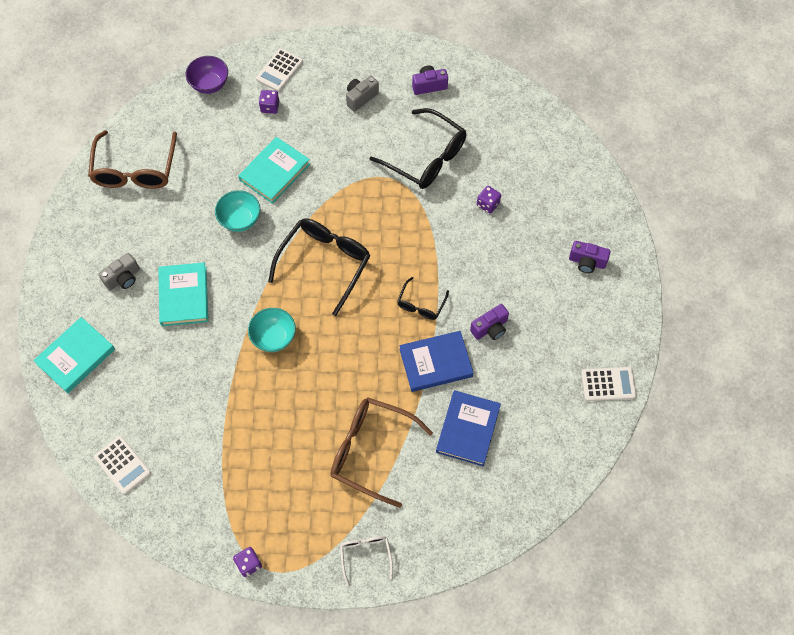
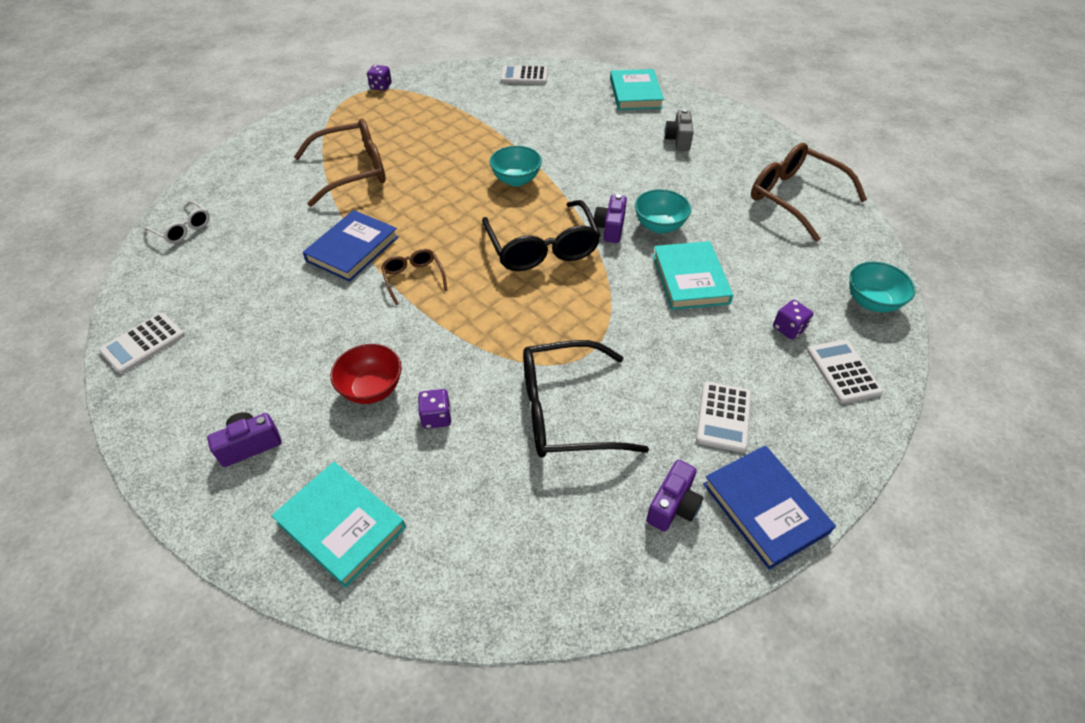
camera: 135 degrees right, 15 degrees down
turquoise book [158,262,208,326] -> turquoise book moved to [272,462,406,588]
purple bowl [186,56,228,94] -> turquoise bowl [850,262,916,312]
white glasses [340,536,393,586] -> white glasses moved to [145,201,210,244]
grey camera [346,76,379,112] -> white calculator [696,382,751,453]
black glasses [397,277,449,320] -> brown glasses [381,249,448,305]
blue book [436,390,501,466] -> blue book moved to [703,445,836,570]
purple camera [470,304,509,340] -> purple camera moved to [594,194,627,243]
none -> red bowl [330,344,402,404]

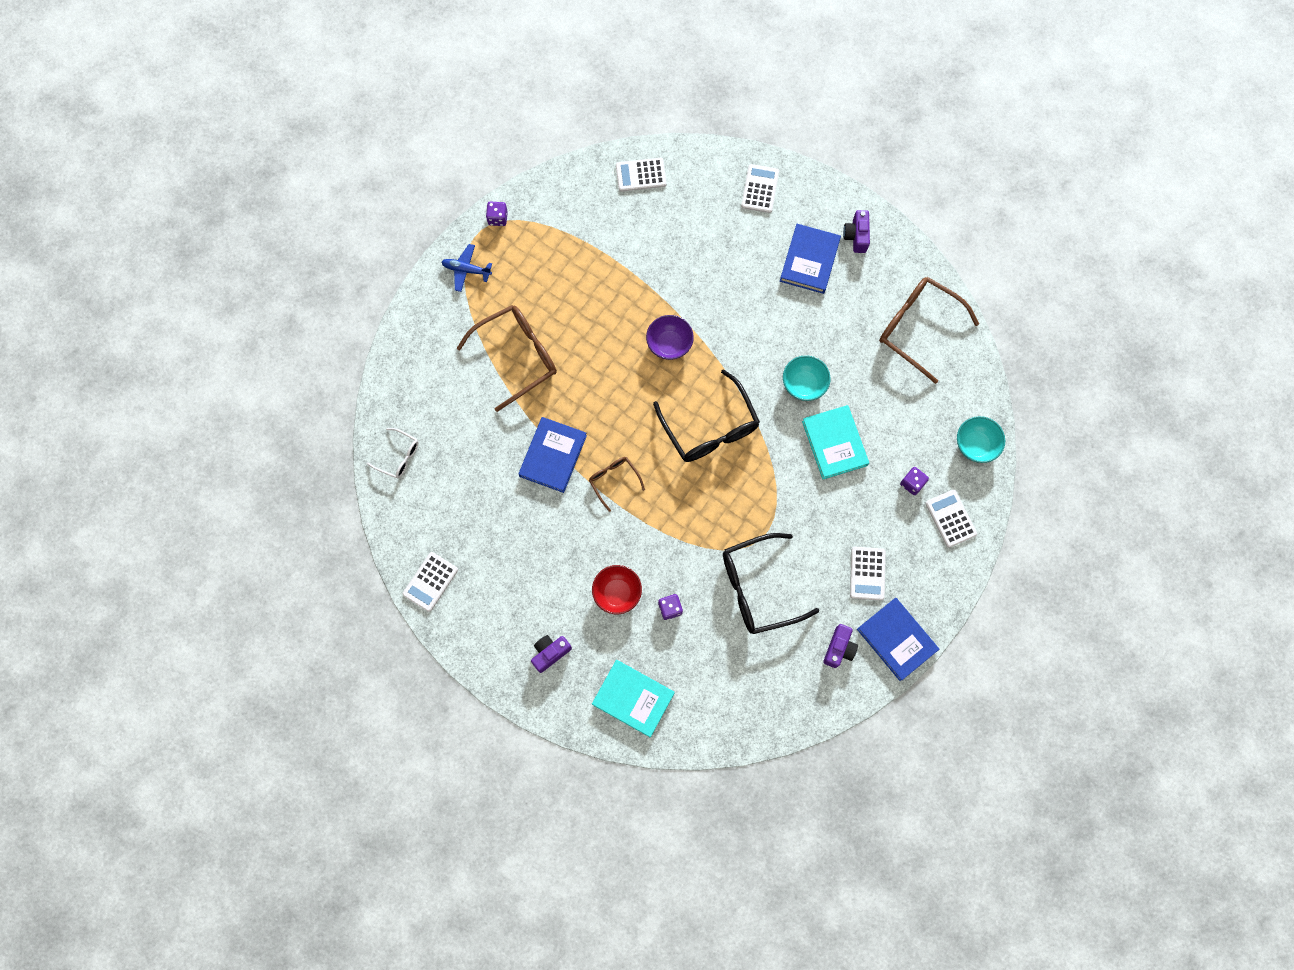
camera: 10 degrees left, 25 degrees up
turquoise bowl [489,146,542,187] -> purple bowl [646,315,694,360]
purple camera [594,194,627,243] -> purple camera moved to [843,210,870,253]
turquoise book [610,69,664,110] -> white calculator [741,164,779,213]
grey camera [665,109,694,151] -> blue book [780,224,841,294]
none -> blue plane [442,244,492,292]

